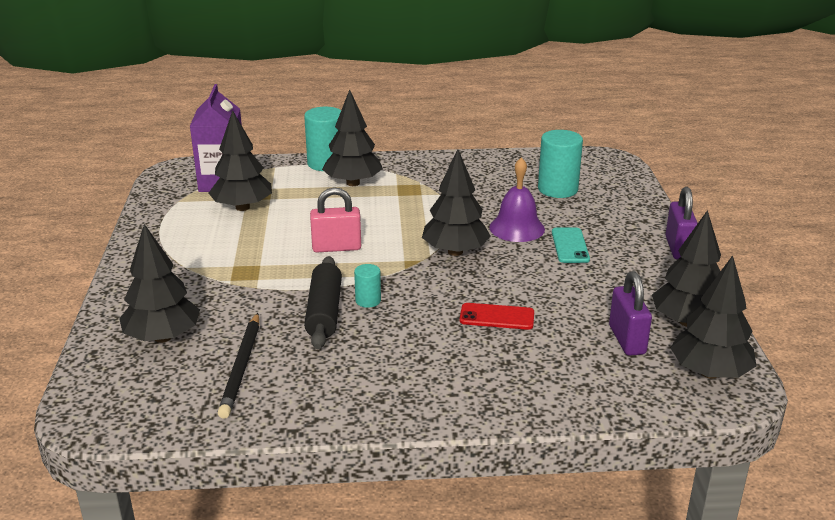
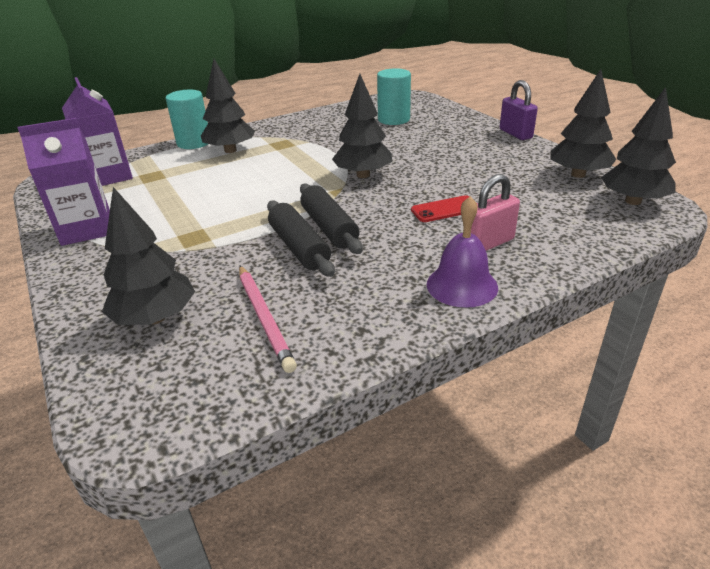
camera: 25 degrees left, 5 degrees up
black tree [209,110,272,211] -> none
black pencil [218,313,259,419] -> pink pencil [239,266,297,373]
pink padlock [310,187,361,252] -> pink padlock moved to [471,174,520,251]
turquoise cylinder [354,264,381,308] -> black rolling pin [300,184,363,254]
purple bell [489,157,545,242] -> purple bell moved to [427,196,498,308]
turquoise phone [552,228,590,263] -> none
purple padlock [609,271,652,356] -> none
none -> purple carton [17,118,110,246]

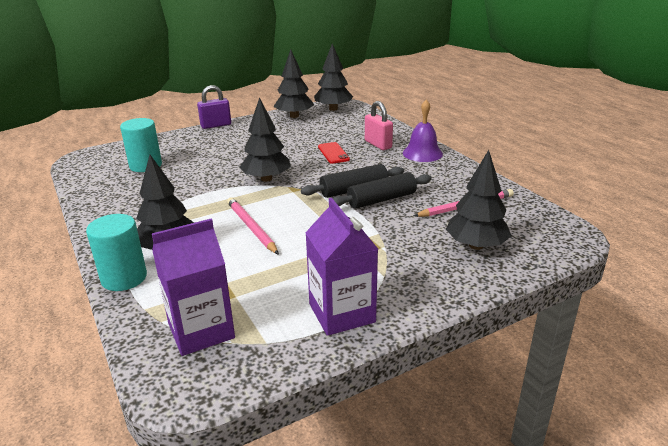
camera: 90 degrees left, 5 degrees down
none -> pink pencil [227,197,279,255]

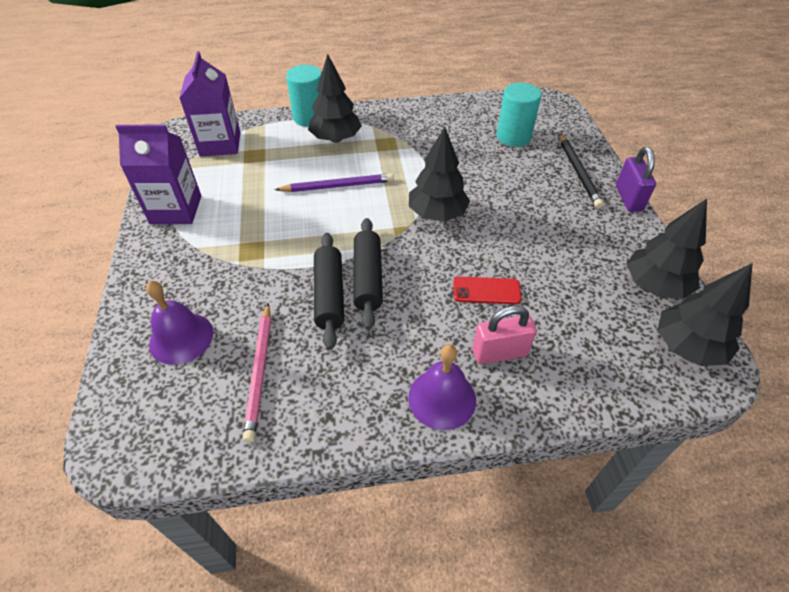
camera: 110 degrees right, 20 degrees up
pink pencil [227,197,279,255] -> purple pencil [275,173,394,192]
black tree [446,150,512,250] -> purple bell [146,281,213,365]
none -> black pencil [560,134,604,208]

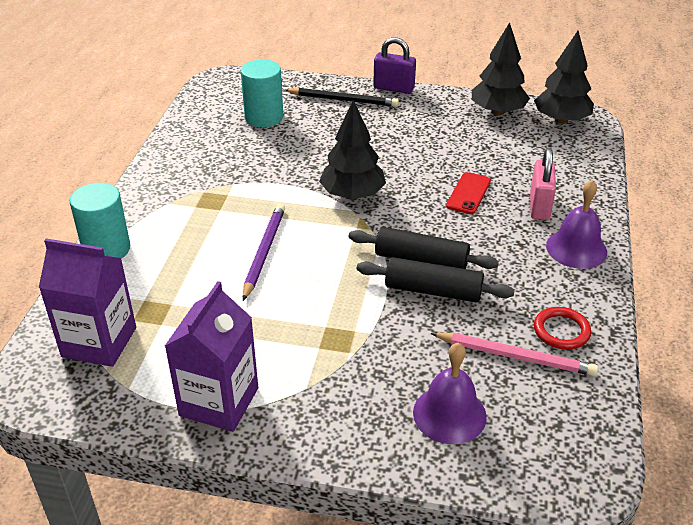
camera: 70 degrees left, 10 degrees down
black tree [308,54,362,143] -> none
none -> red ring [534,307,591,350]

